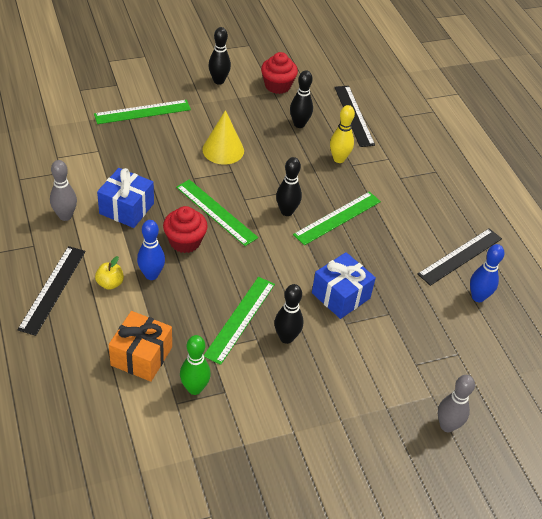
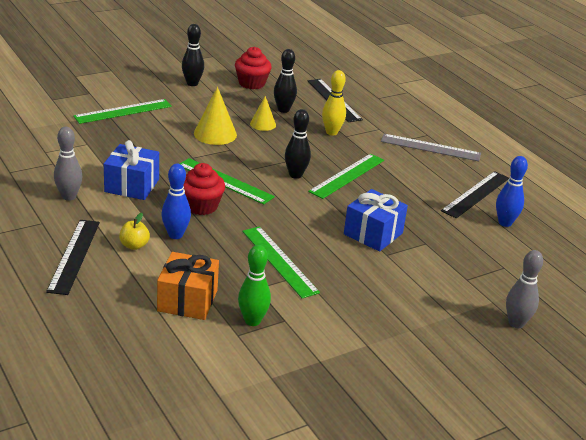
camera: 10 degrees left, 15 degrees down
green ruler [204,277,275,365] -> green ruler turned 45 degrees counterclockwise [242,226,320,298]
black bowling pin [274,284,304,344] -> none
none -> yellow cone [250,96,276,131]
none -> grey ruler [381,134,481,161]

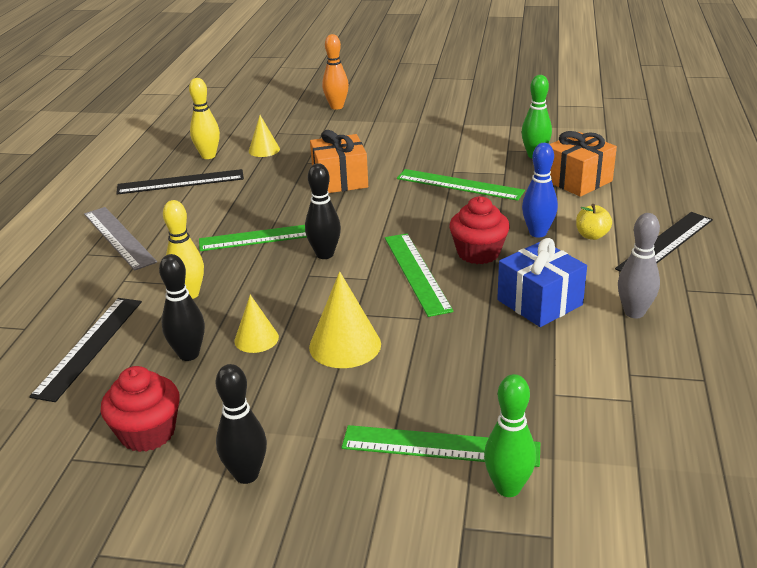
camera: 135 degrees left, 0 degrees up
green ruler [242,226,320,298] -> green ruler turned 75 degrees counterclockwise [397,169,525,201]
blue gift [344,189,408,252] -> orange gift [310,130,368,193]
blue bowling pin [496,156,528,227] -> yellow bowling pin [189,78,220,159]
grey bowling pin [506,250,543,328] -> orange bowling pin [322,34,349,110]
none -> yellow cone [249,115,280,157]
none -> green bowling pin [484,374,536,497]

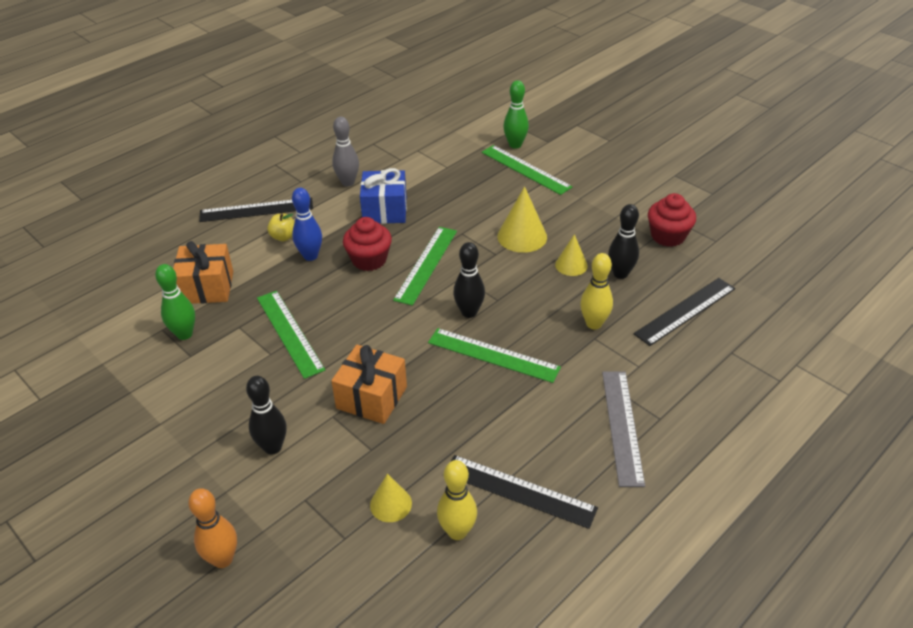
camera: 145 degrees left, 10 degrees up
black bowling pin [216,364,267,484] -> black bowling pin moved to [246,376,287,454]

